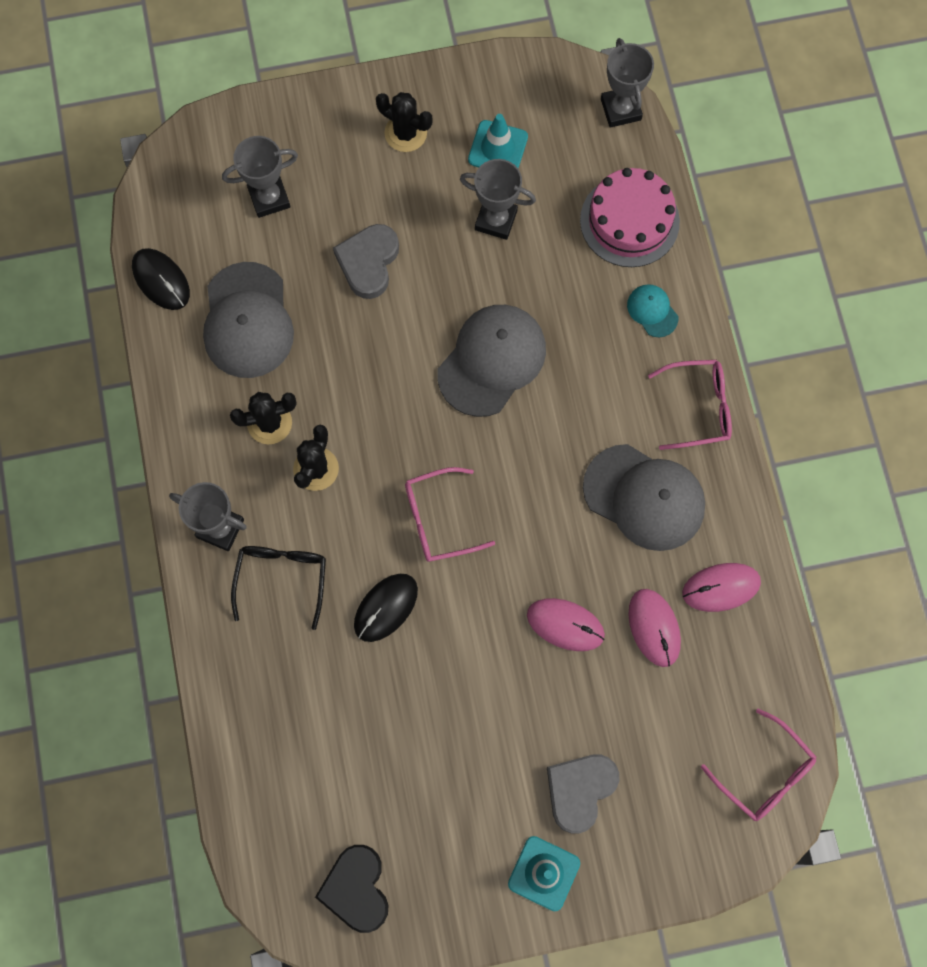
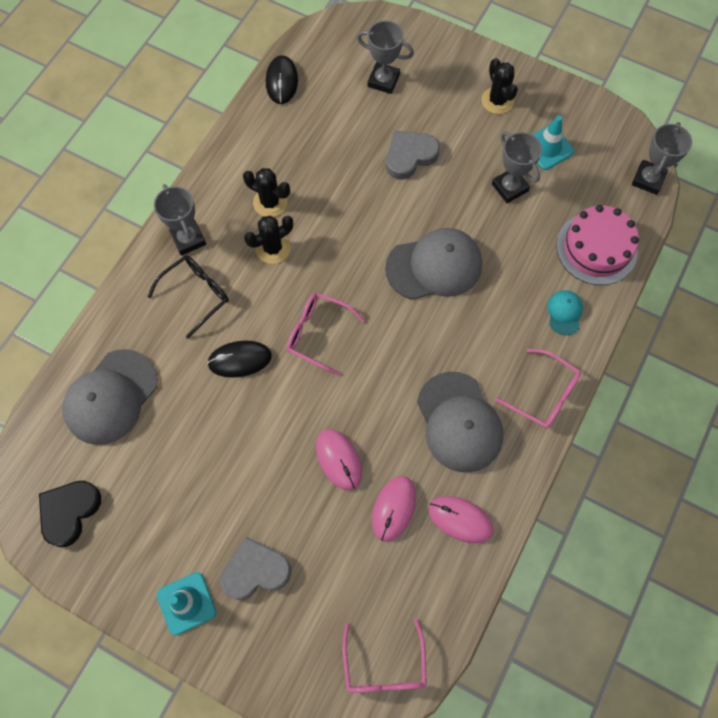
camera: 40 degrees right, 5 degrees down
grey cap [203,262,294,378] -> grey cap moved to [62,349,158,445]

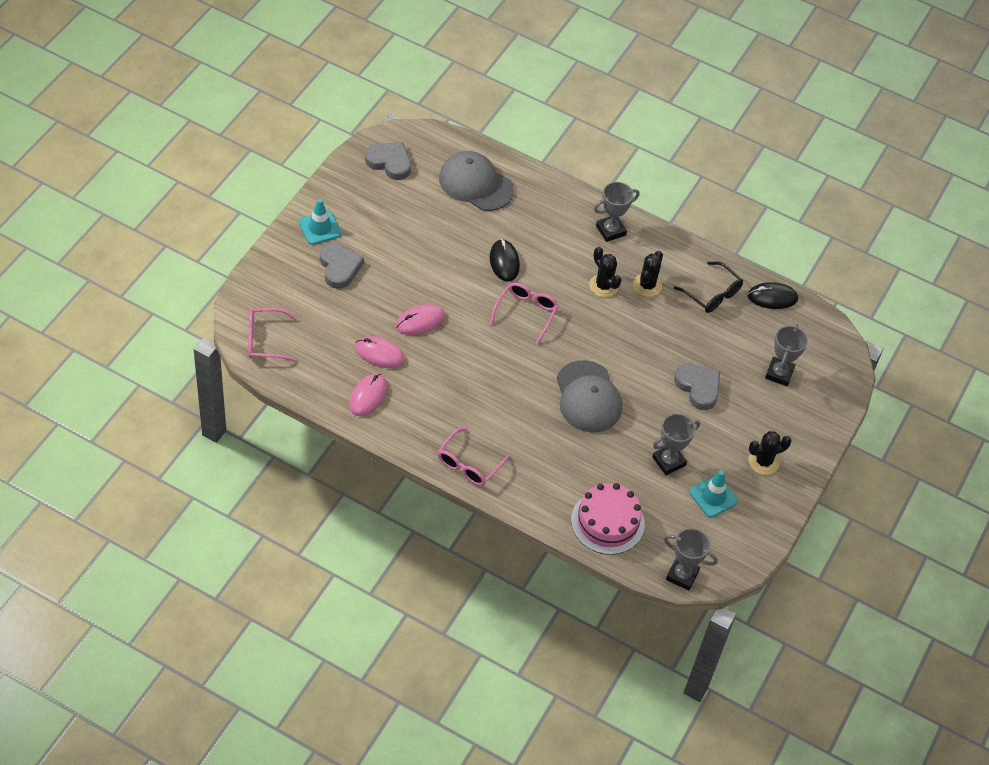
camera: 85 degrees right, 15 degrees down
black heart [39,481,101,547] -> grey heart [365,142,411,180]
black glasses [148,256,229,339] -> black glasses moved to [674,262,743,313]
grey cap [417,372,503,472] -> none
turquoise cap [547,290,583,335] -> none

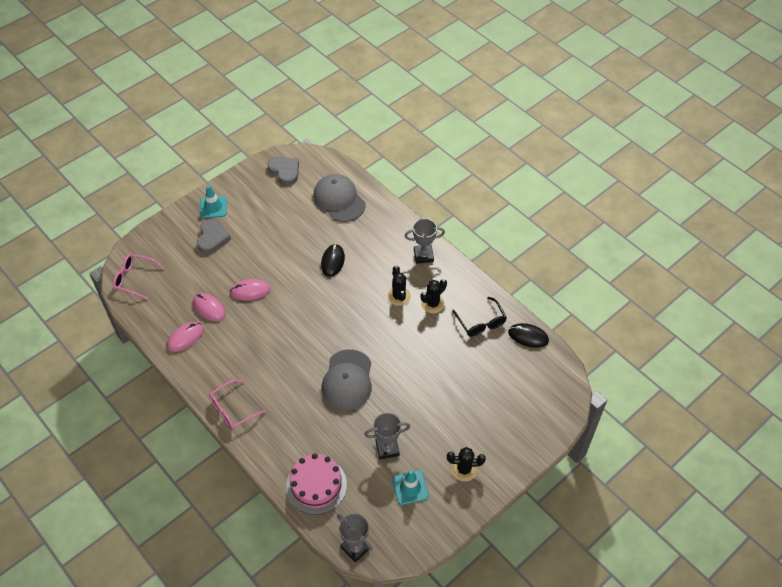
camera: 25 degrees right, 0 degrees up
pink glasses [490,282,558,344] -> none
grey heart [674,364,720,410] -> none
grey trophy [765,324,808,386] -> none

